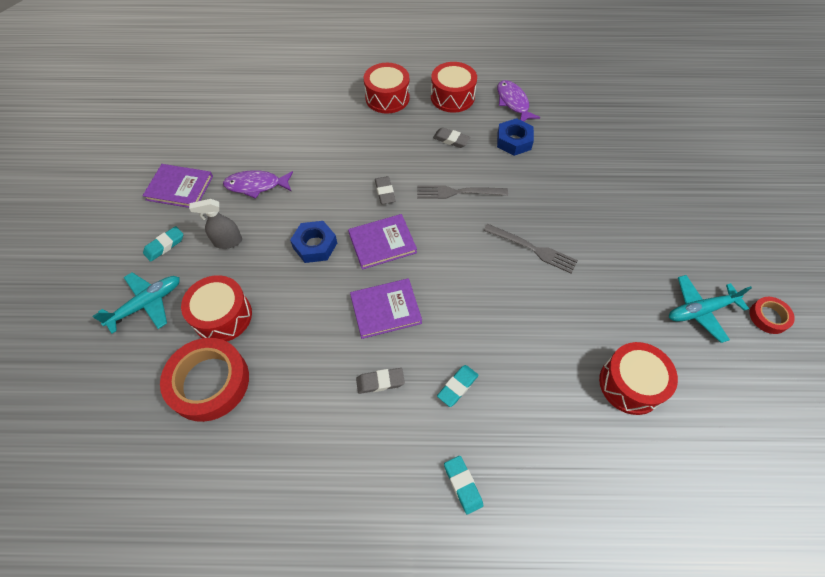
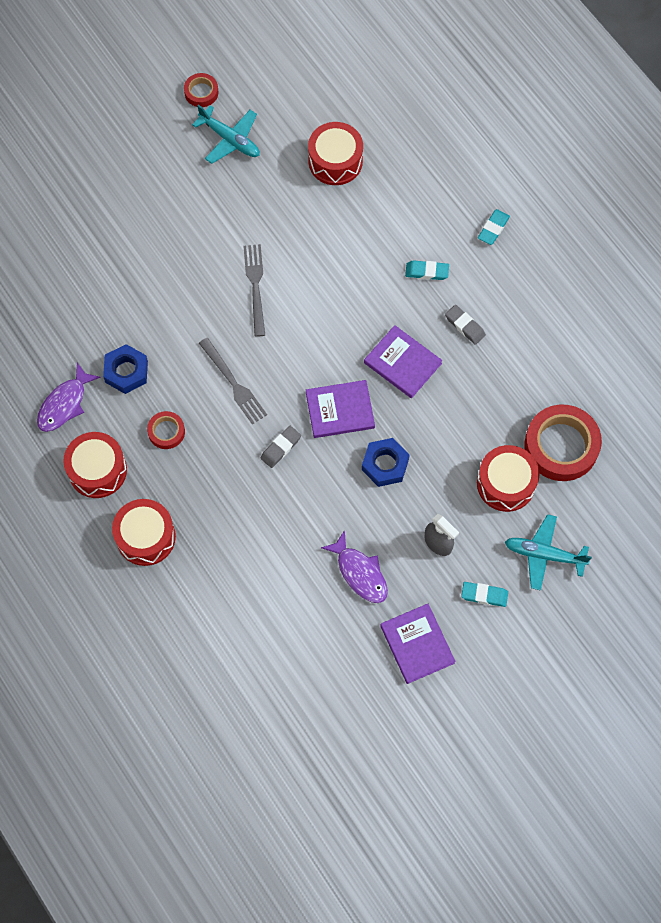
camera: 125 degrees left, 10 degrees up
purple book [348,214,417,270] -> purple book turned 45 degrees counterclockwise [306,380,375,438]
grey eraser [433,127,470,148] -> red tape [147,411,185,449]

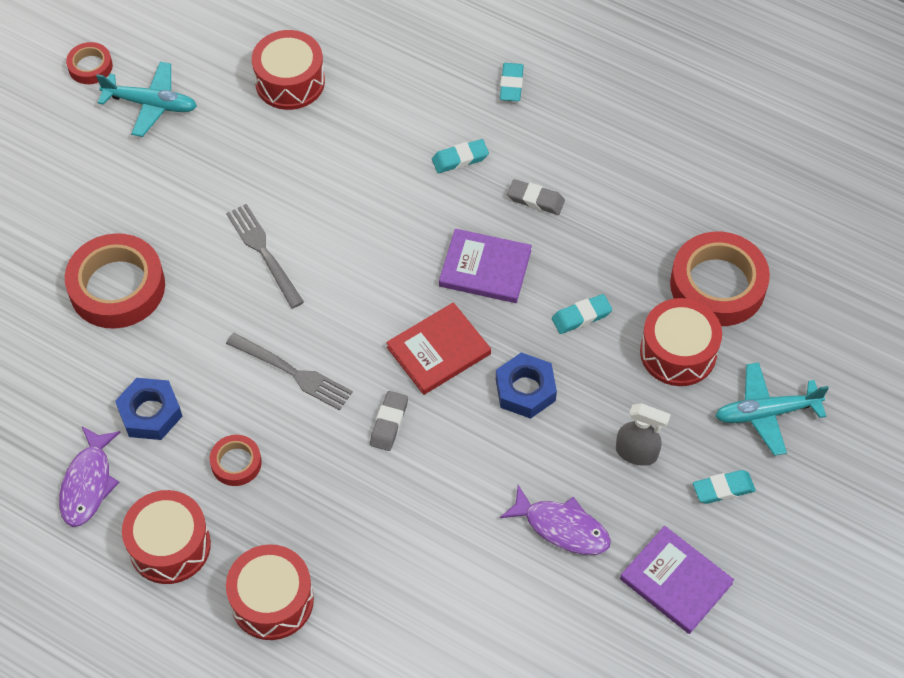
camera: 25 degrees left, 10 degrees down
purple book [306,380,375,438] -> red book [386,302,491,395]
none -> red tape [65,233,165,329]
none -> turquoise eraser [552,294,612,334]

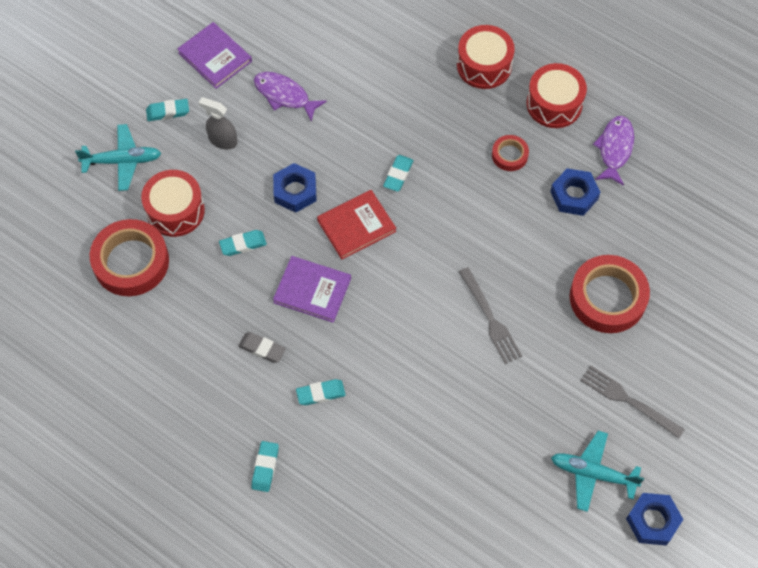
camera: 175 degrees left, 5 degrees up
red tape [66,42,113,84] -> blue nut [626,493,683,545]
grey fork [226,333,353,410] -> grey fork moved to [580,365,685,438]
red drum [252,30,325,110] -> none
grey eraser [370,391,408,451] -> turquoise eraser [383,155,413,192]

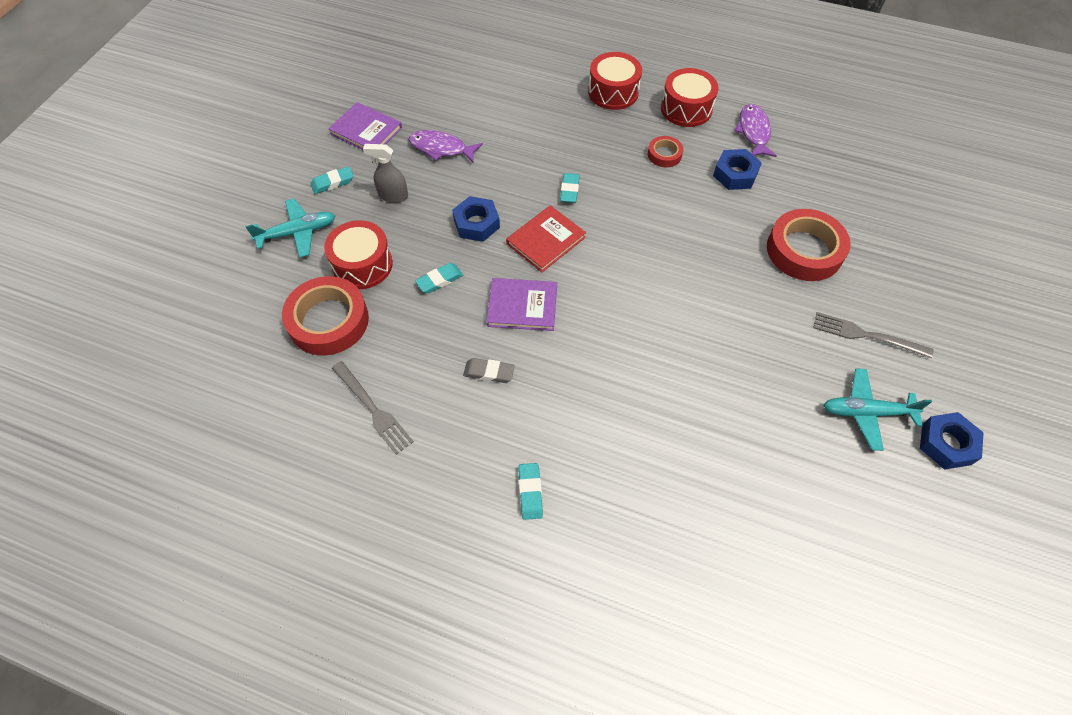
camera: 15 degrees left, 5 degrees down
turquoise eraser [296,379,346,405] -> none
grey fork [459,267,522,364] -> grey fork moved to [332,361,414,455]

